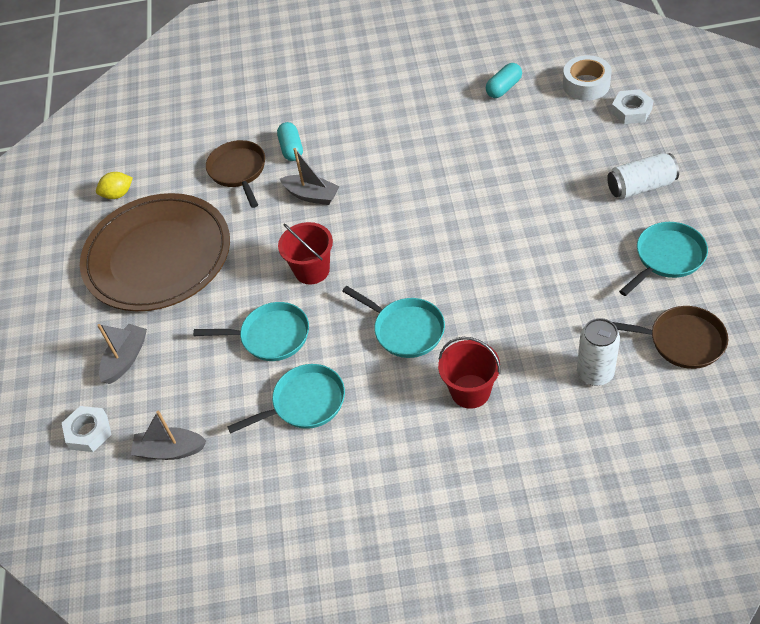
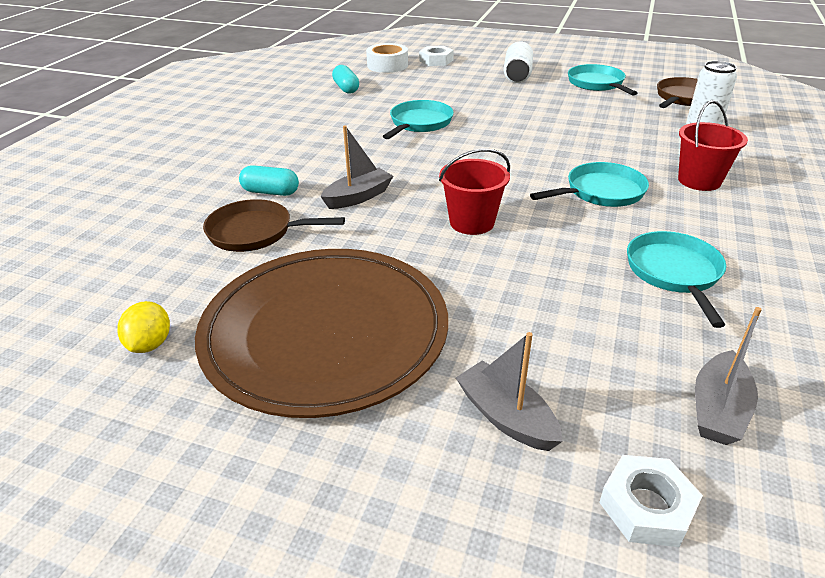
camera: 70 degrees left, 15 degrees down
turquoise pan [193,302,309,361] -> turquoise pan moved to [383,100,454,139]

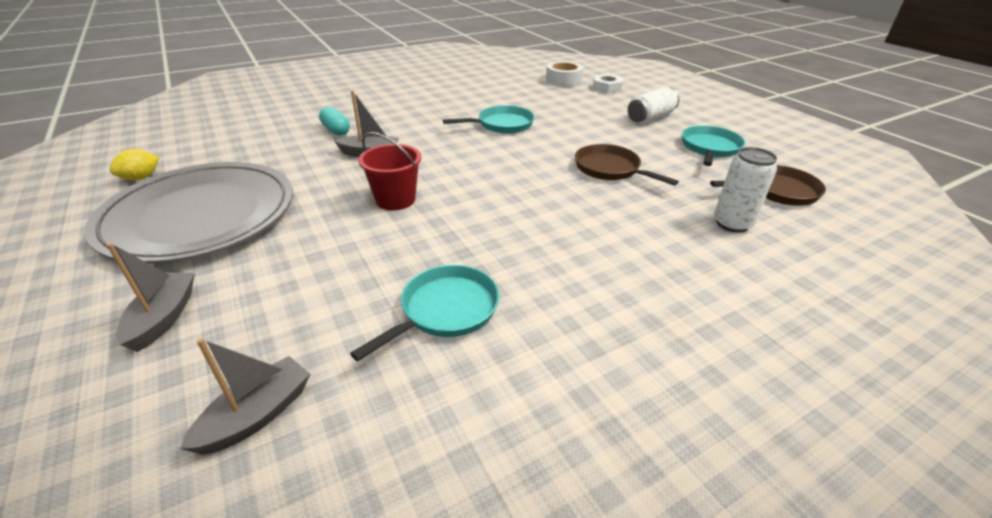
camera: 40 degrees right, 0 degrees up
brown plate [195,249,448,418] -> grey plate [85,162,293,263]
brown pan [203,199,345,252] -> brown pan moved to [575,144,679,185]
turquoise capsule [332,65,359,94] -> none
turquoise pan [530,162,649,207] -> none
white nut [599,455,703,547] -> none
red bucket [678,100,748,191] -> none
grey boat [695,307,762,445] -> grey boat turned 150 degrees clockwise [180,338,310,455]

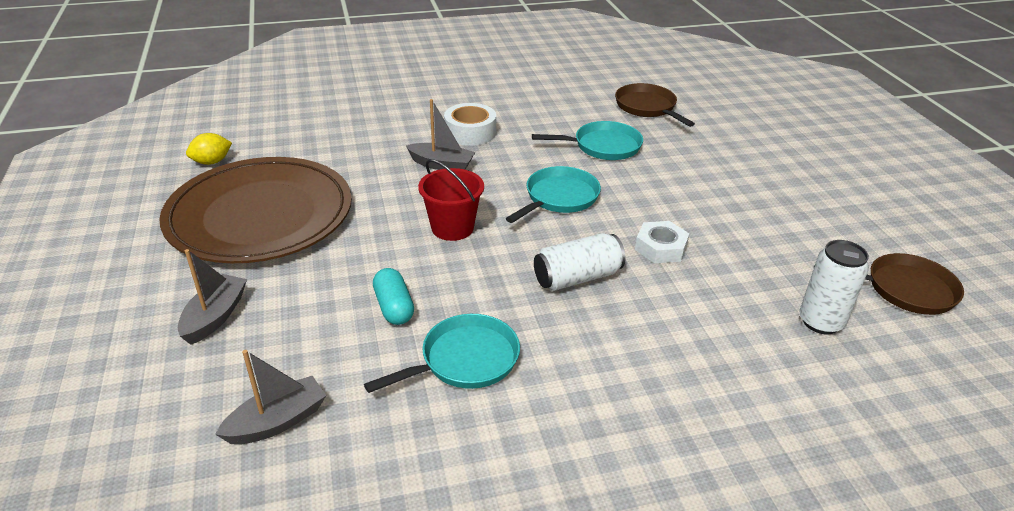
camera: 15 degrees right, 0 degrees up
grey plate [85,162,293,263] -> brown plate [159,157,352,263]
turquoise capsule [319,106,350,136] -> turquoise capsule moved to [373,268,414,325]
white tape [546,61,584,87] -> white tape moved to [444,103,496,146]
brown pan [575,144,679,185] -> brown pan moved to [615,83,695,127]
white nut [593,74,623,94] -> white nut moved to [635,221,690,263]
white can [628,87,679,124] -> white can moved to [534,233,625,291]
turquoise pan [682,125,745,166] -> turquoise pan moved to [506,166,601,223]

